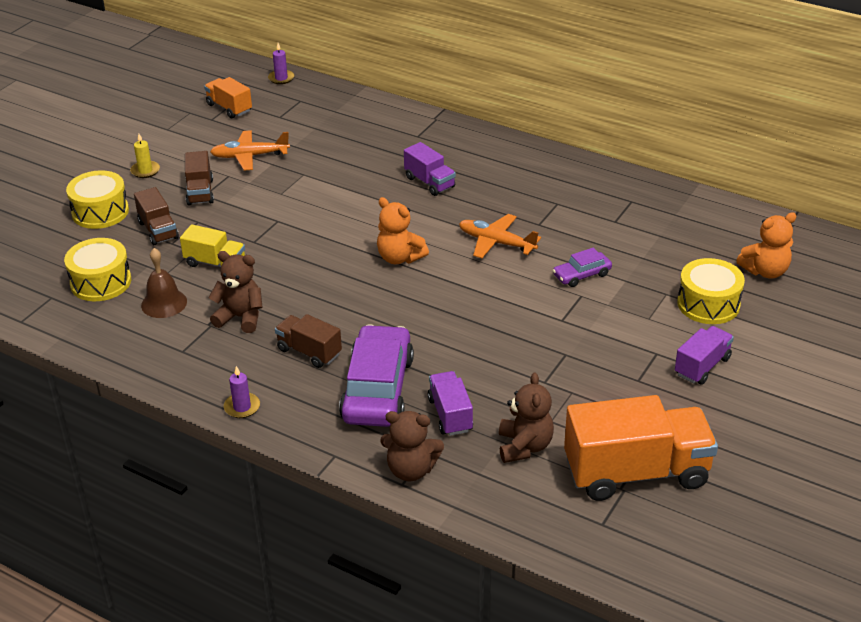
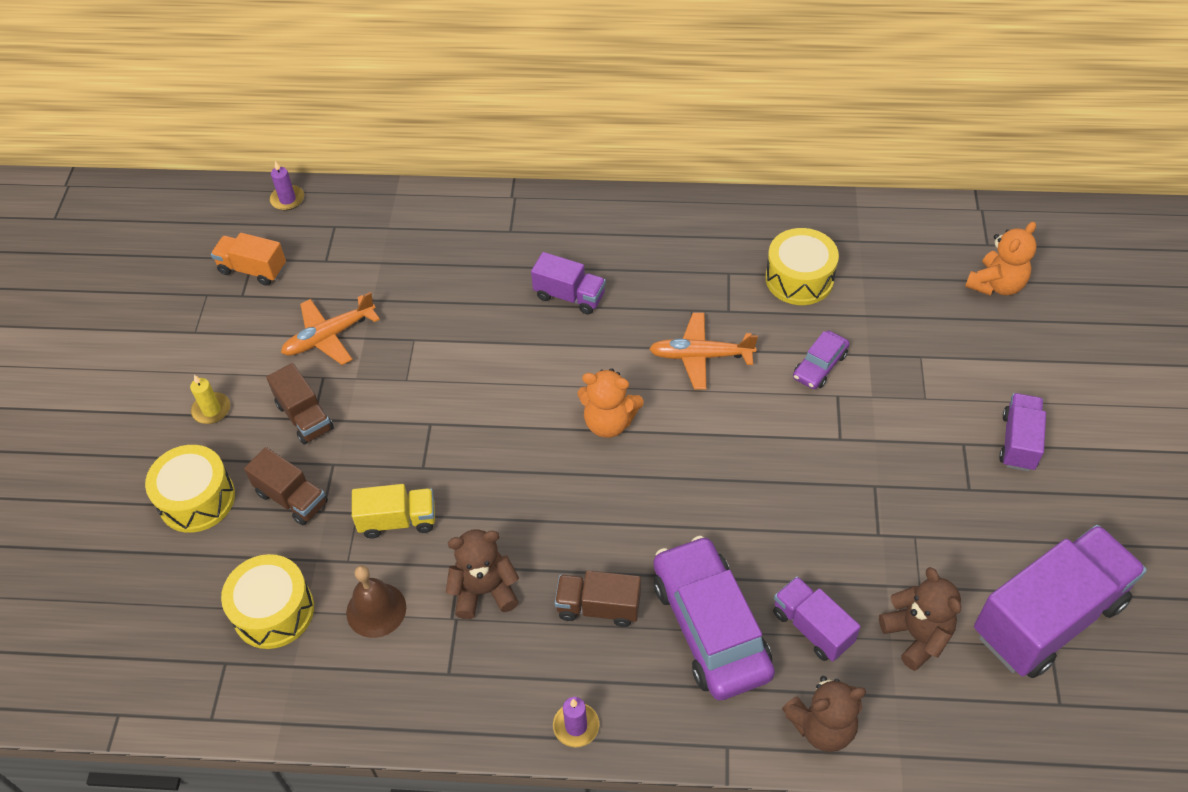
camera: 25 degrees left, 15 degrees up
orange truck [564,395,718,501] -> purple truck [974,525,1147,678]
yellow drum [677,258,745,324] -> yellow drum moved to [766,228,839,305]

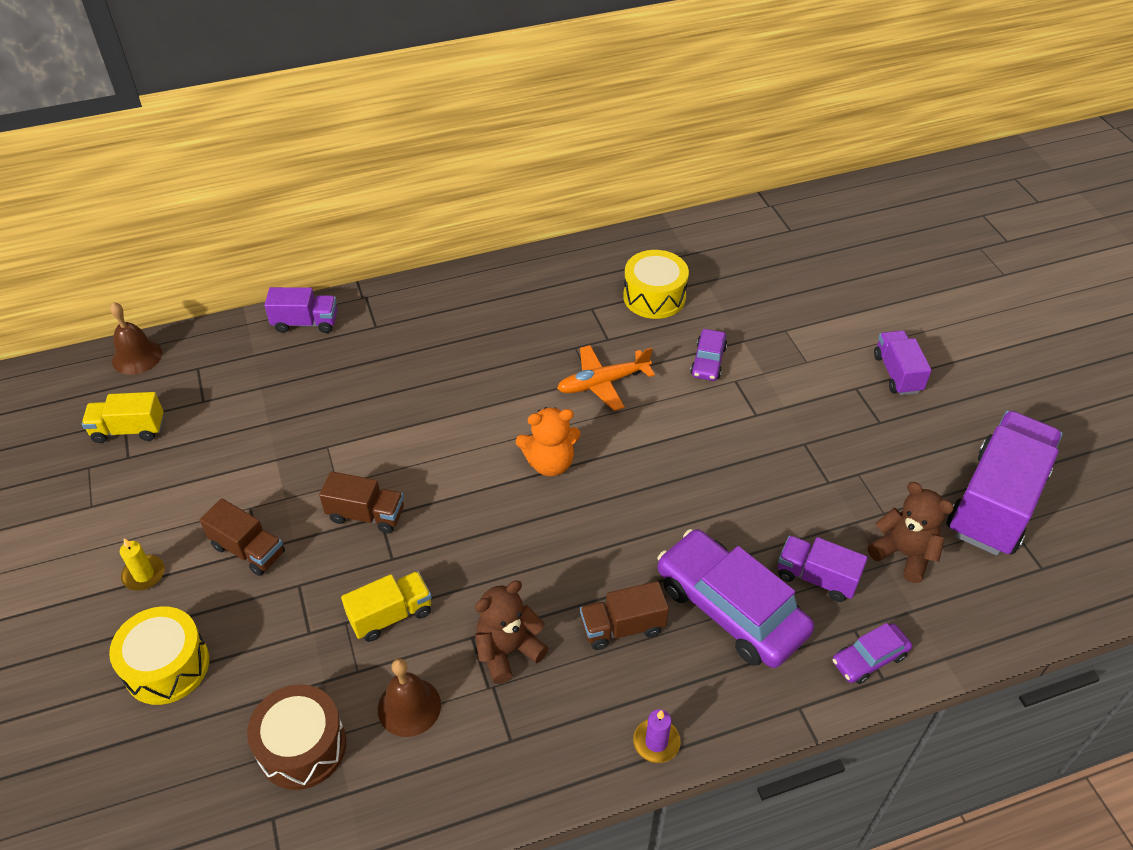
camera: 25 degrees left, 5 degrees down
orange truck [211,233,286,286] -> yellow truck [82,392,164,443]
yellow drum [221,554,314,649] -> brown drum [247,684,346,790]
brown truck [244,447,328,525] -> brown truck moved to [319,471,404,533]
purple candle [270,161,304,210] -> brown bell [110,302,162,375]
orange plane [281,292,380,365] -> none
purple truck [531,252,606,315] -> purple truck moved to [264,287,337,333]
brown teddy bear [782,676,866,752] -> purple car [832,623,912,684]
orange teddy bear [965,222,1037,296] -> none

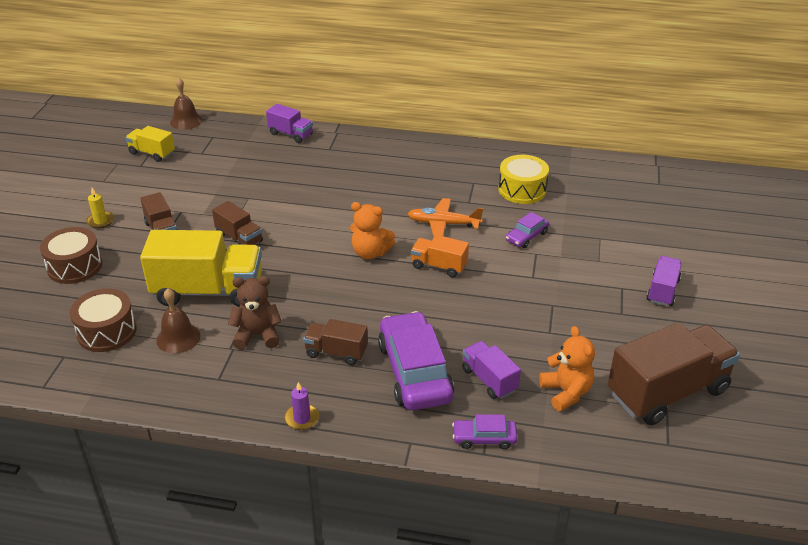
camera: 30 degrees right, 10 degrees down
yellow drum [109,606,209,705] -> brown drum [40,227,102,284]
yellow truck [341,571,432,642] -> yellow truck [140,230,262,307], size x1.94
brown teddy bear [868,482,954,583] -> orange teddy bear [539,326,595,411]
purple truck [947,410,1062,556] -> brown truck [608,322,740,425]
none -> orange truck [411,235,469,277]

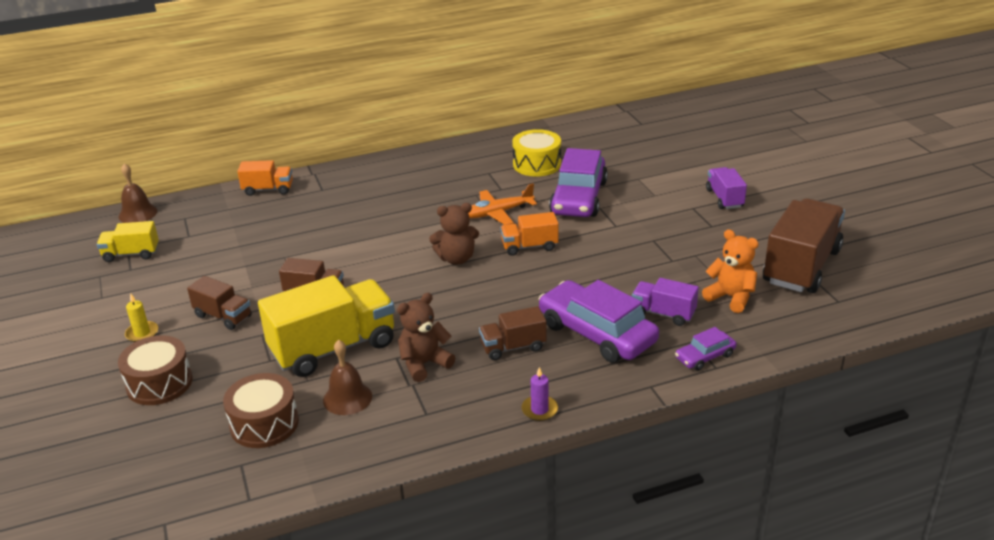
camera: 30 degrees left, 5 degrees down
purple truck [266,104,313,143] -> orange truck [237,160,293,196]
orange teddy bear [350,202,395,259] -> brown teddy bear [429,203,479,265]
purple car [506,212,549,248] -> purple car [549,148,608,217], size x2.06

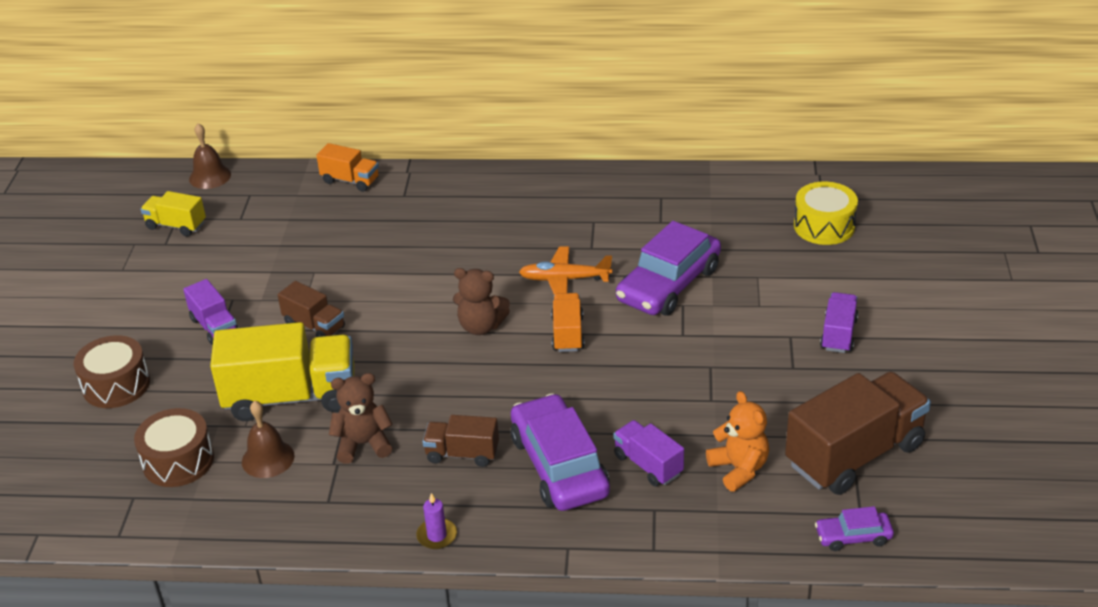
camera: 25 degrees right, 5 degrees up
yellow candle [125,293,158,342] -> none
brown truck [187,276,252,330] -> purple truck [183,279,239,345]
orange truck [500,212,559,256] -> orange truck turned 75 degrees clockwise [551,293,584,352]
yellow drum [512,129,561,176] -> yellow drum moved to [794,182,858,245]
purple car [675,327,736,371] -> purple car moved to [815,506,894,551]

